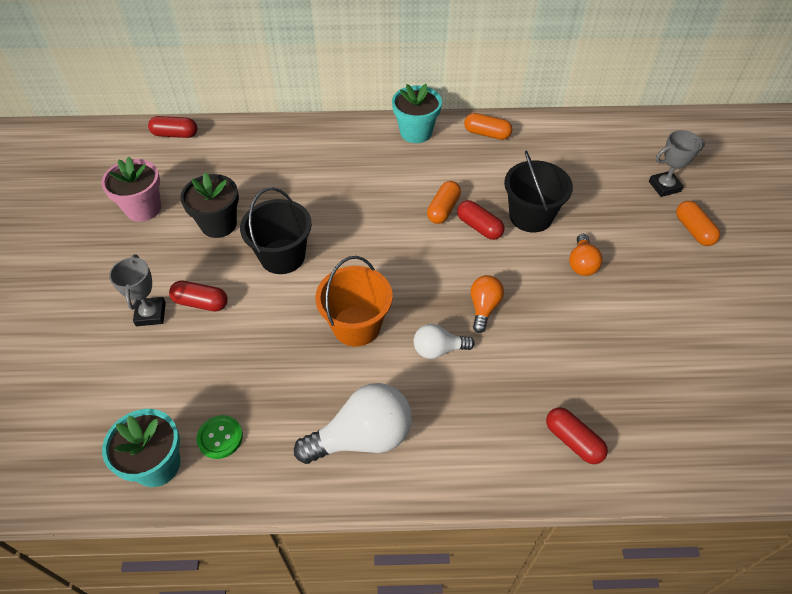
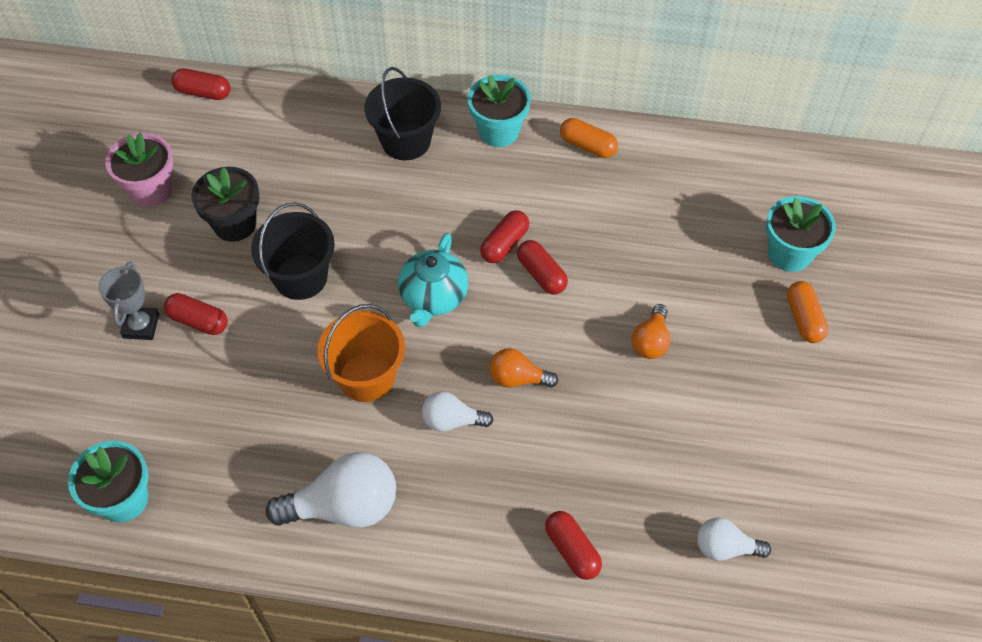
camera: 10 degrees right, 5 degrees up
green button [197,415,243,459] -> none
orange capsule [427,181,461,224] -> red capsule [480,210,529,263]
orange light bulb [471,275,504,333] -> orange light bulb turned 105 degrees counterclockwise [489,348,558,388]
black bucket [504,151,573,233] -> black bucket moved to [364,67,441,160]
grey trophy [649,130,705,197] -> turquoise flower pot [766,196,836,272]
none -> turquoise teapot [398,233,468,327]
none -> white light bulb [697,518,771,561]

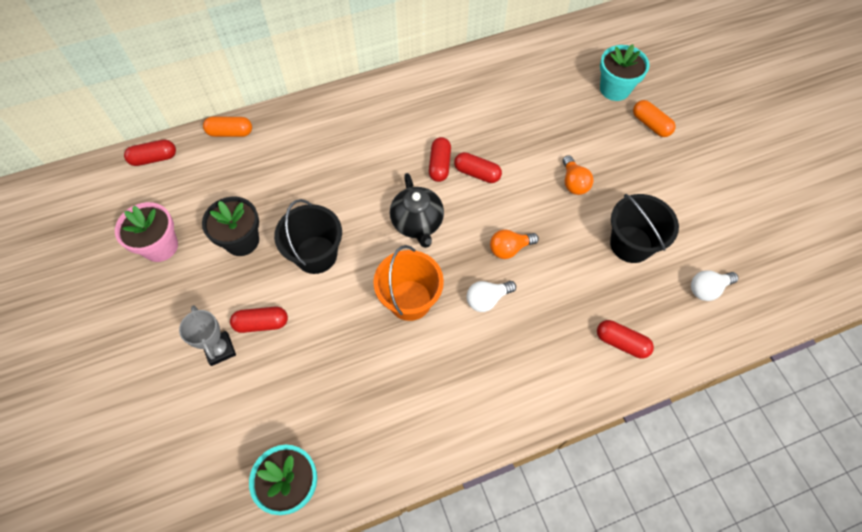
camera: 30 degrees left, 5 degrees up
white light bulb [266,452,396,528] -> none
black bucket [364,67,441,160] -> black bucket moved to [610,194,679,263]
turquoise teapot [398,233,468,327] -> black teapot [390,173,444,248]
turquoise flower pot [468,75,531,147] -> none
orange capsule [560,118,618,158] -> orange capsule moved to [203,117,252,137]

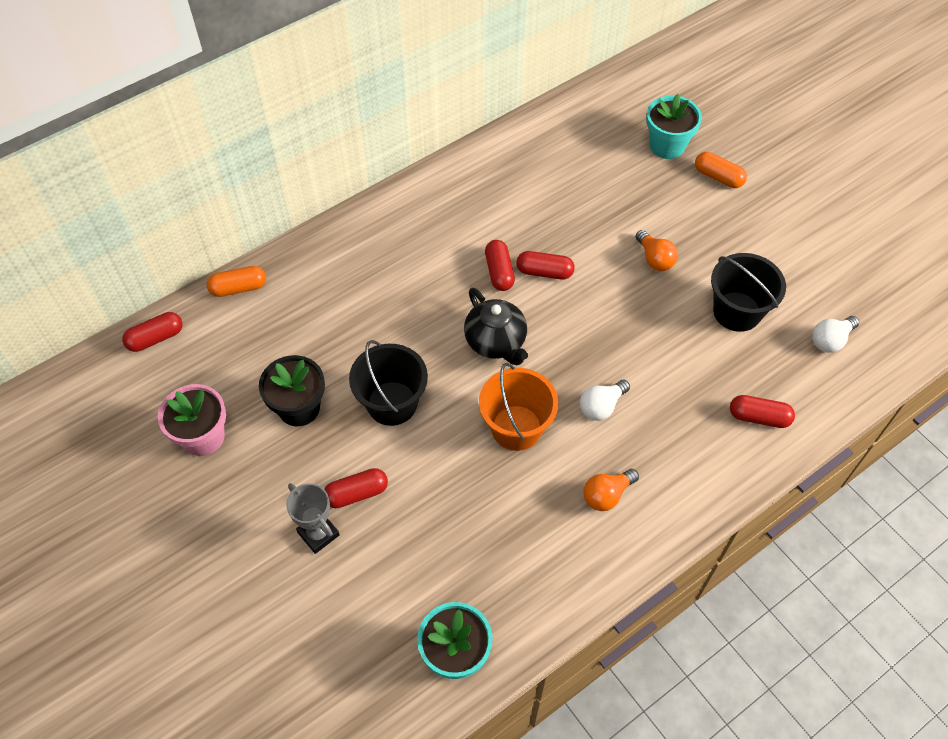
camera: 15 degrees left, 5 degrees down
orange light bulb [490,229,539,259] -> orange light bulb moved to [583,469,639,511]

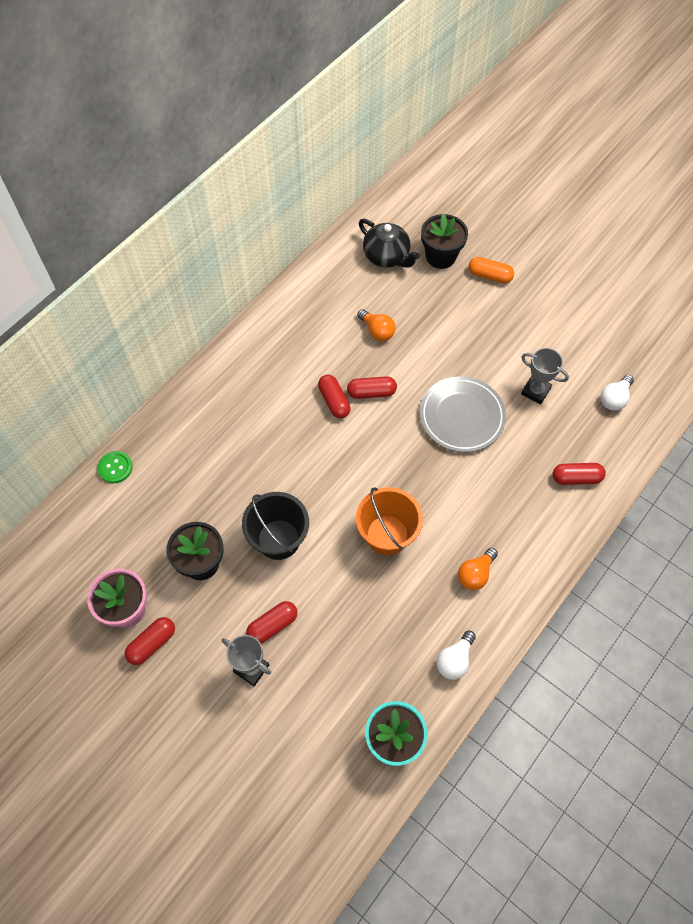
camera: 15 degrees left, 5 degrees up
red capsule [122,312,183,352] -> red capsule moved to [125,617,175,665]
orange capsule [206,266,266,297] -> green button [97,451,133,483]
black teapot [464,288,528,366] -> black teapot moved to [359,219,420,268]
white light bulb [580,379,630,421] -> white light bulb moved to [437,631,476,680]
orange light bulb [635,230,678,271] -> orange light bulb moved to [357,309,396,341]
turquoise flower pot [646,94,702,159] -> black flower pot [421,213,468,269]
black bucket [711,253,786,332] -> grey trophy [521,348,569,404]
none -> grey plate [420,377,506,452]

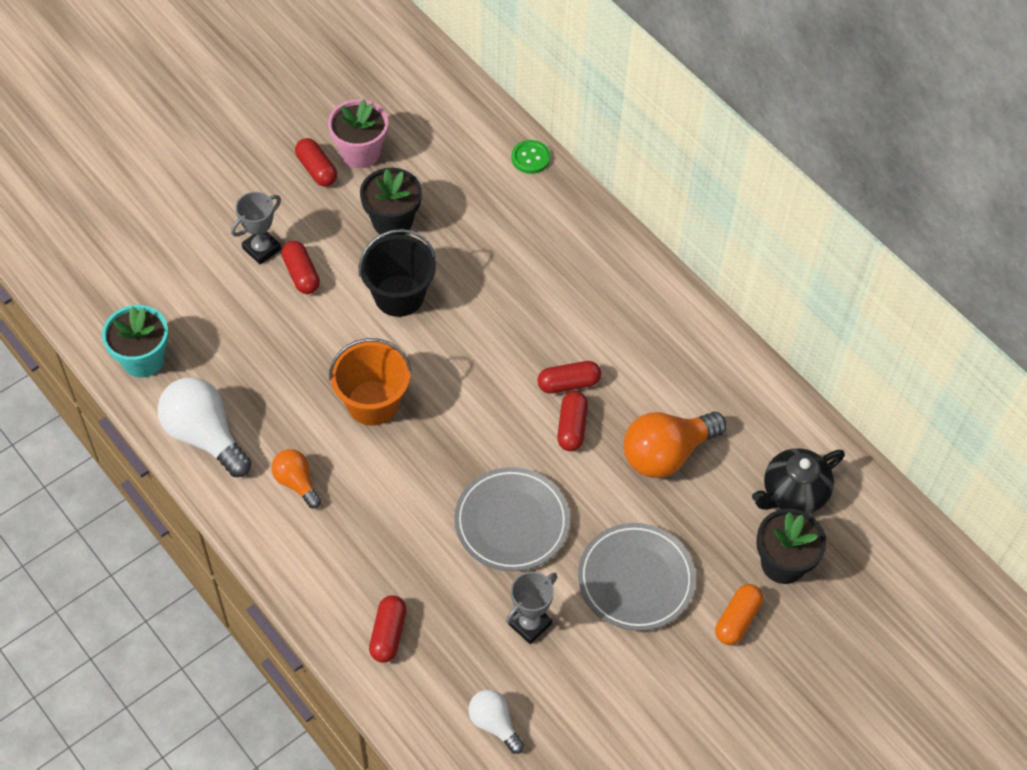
camera: 100 degrees right, 5 degrees down
orange light bulb [357,309,396,341] -> orange light bulb [623,412,726,478], size x1.78
white light bulb [437,631,476,680] -> white light bulb [157,377,252,477], size x1.78
none -> grey plate [578,523,695,631]

